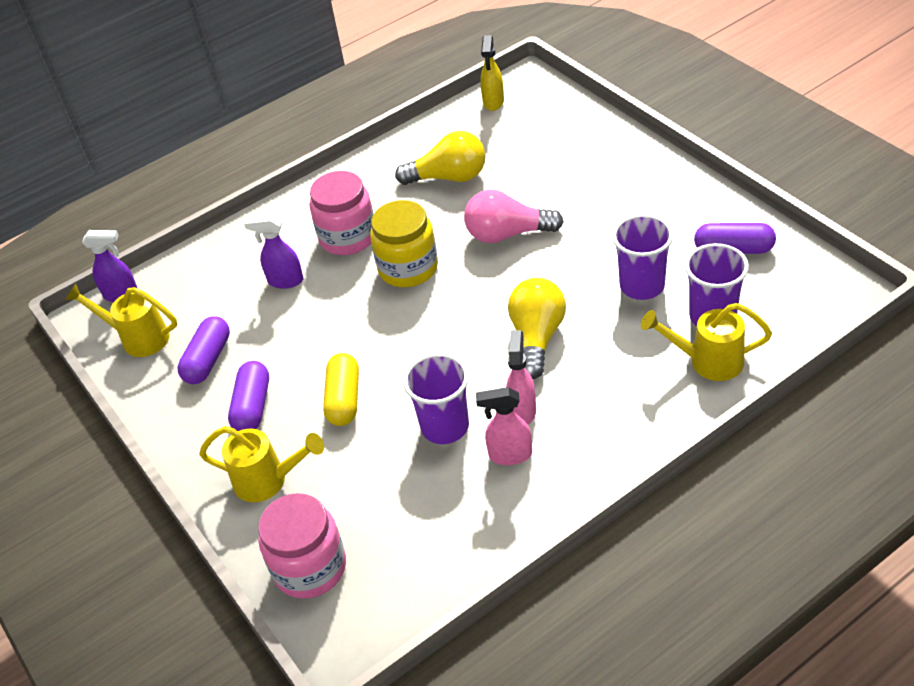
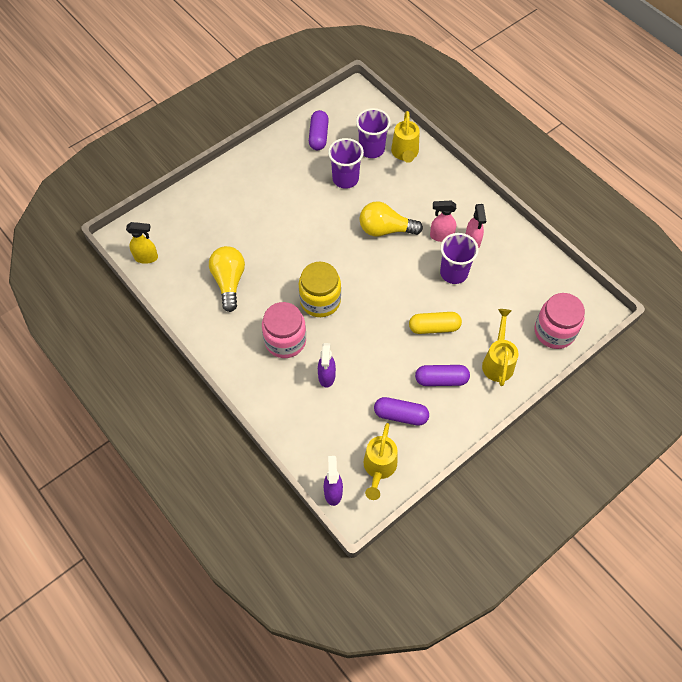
camera: 100 degrees left, 15 degrees up
pink light bulb [464,189,564,243] -> none

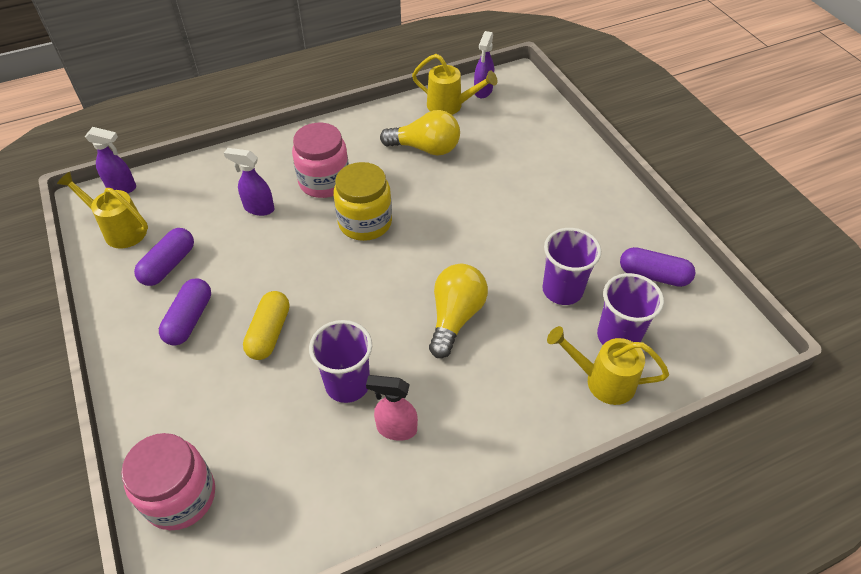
camera: 105 degrees right, 10 degrees down
yellow spray bottle [126,222,158,264] -> purple spray bottle [474,31,494,98]
pink spray bottle [430,201,456,242] -> none
yellow watering can [482,309,519,386] -> yellow watering can moved to [412,54,497,115]

